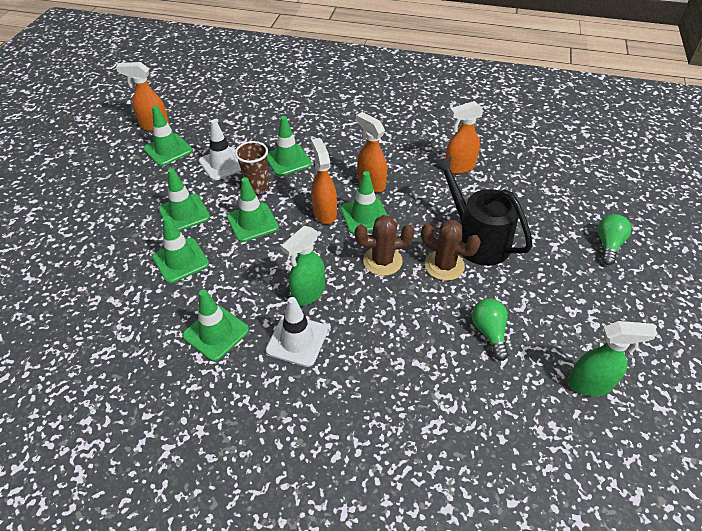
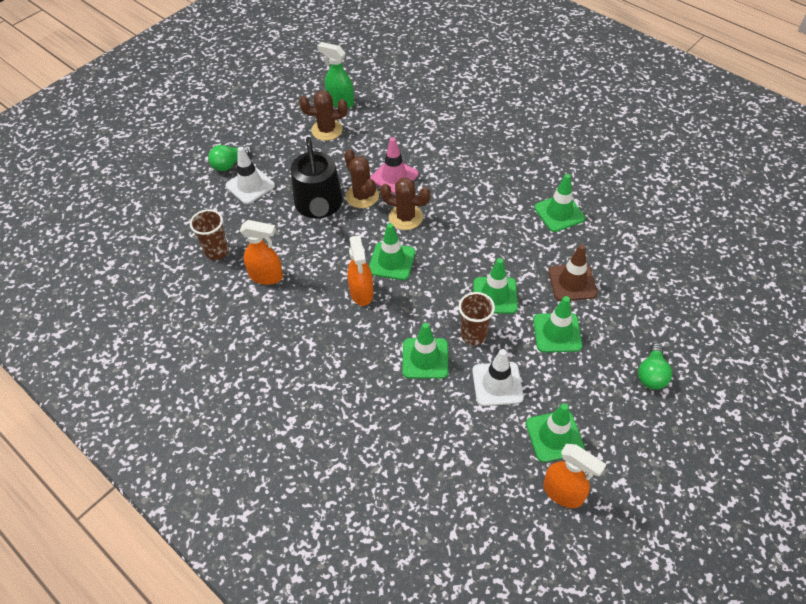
camera: 150 degrees left, 5 degrees up
green traffic cone [152,216,209,283] -> brown traffic cone [548,244,598,301]
white traffic cone [266,297,328,367] -> white traffic cone moved to [226,147,275,204]
green spray bottle [281,226,325,306] -> none
orange spray bottle [311,138,337,224] -> none
green light bulb [472,299,509,361] -> green light bulb moved to [638,343,672,390]
none -> brown cup [190,209,229,260]
none -> brown cactus [299,90,347,141]
none -> pink traffic cone [370,137,419,194]

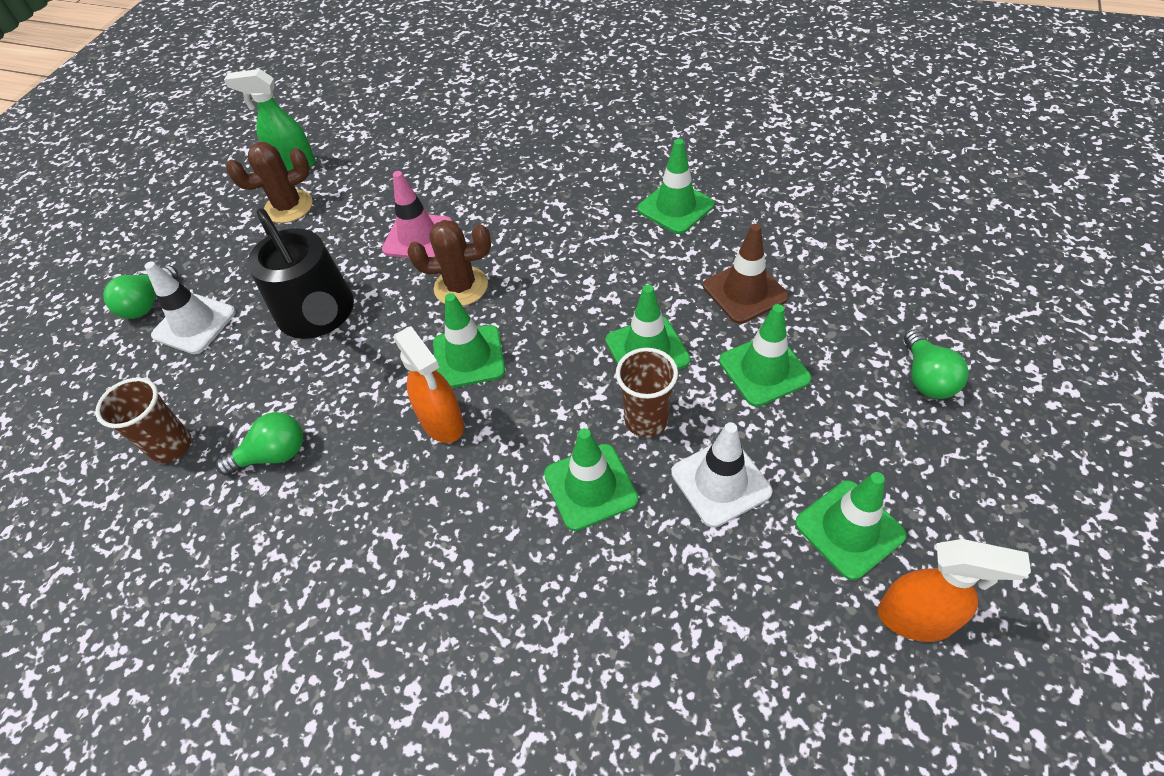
camera: 20 degrees left, 0 degrees up
orange spray bottle [240,220,283,285] -> green light bulb [216,412,303,476]
brown cactus [344,149,379,208] -> none

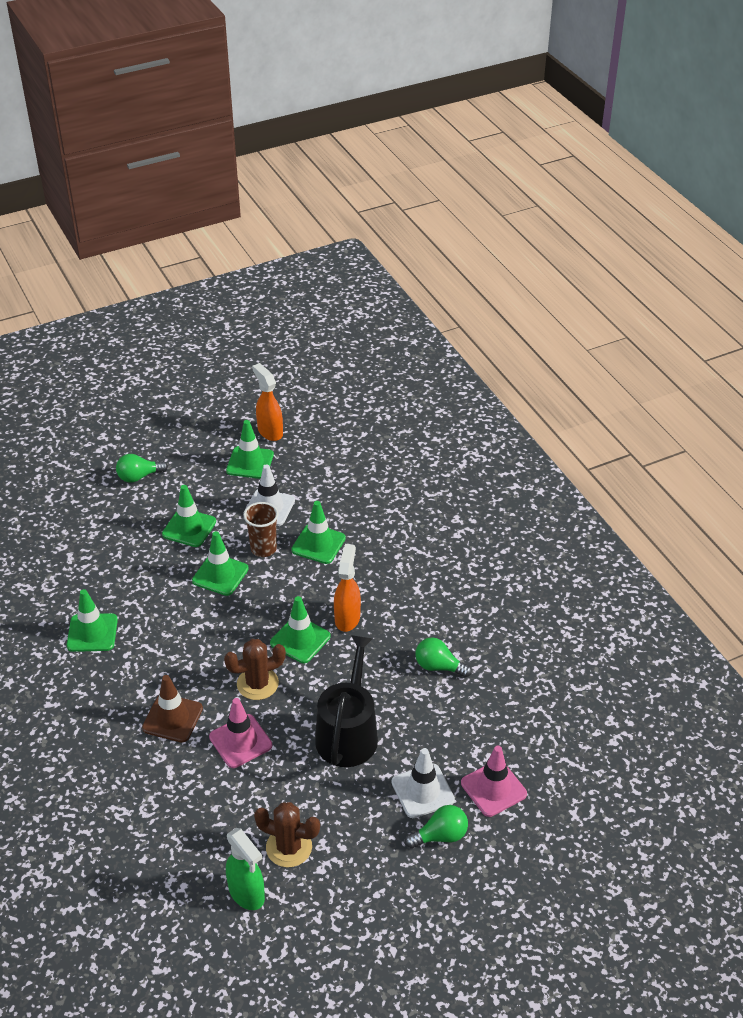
camera: 140 degrees left, 10 degrees down
brown cup [95,377,191,463] -> none
brown cactus [408,220,491,306] -> brown cactus turned 60 degrees counterclockwise [224,639,286,700]
brown traffic cone [703,224,789,324] -> brown traffic cone moved to [142,675,203,743]
green light bulb [904,329,969,399] -> green light bulb turned 150 degrees counterclockwise [116,454,168,483]
none -> pink traffic cone [461,746,527,817]

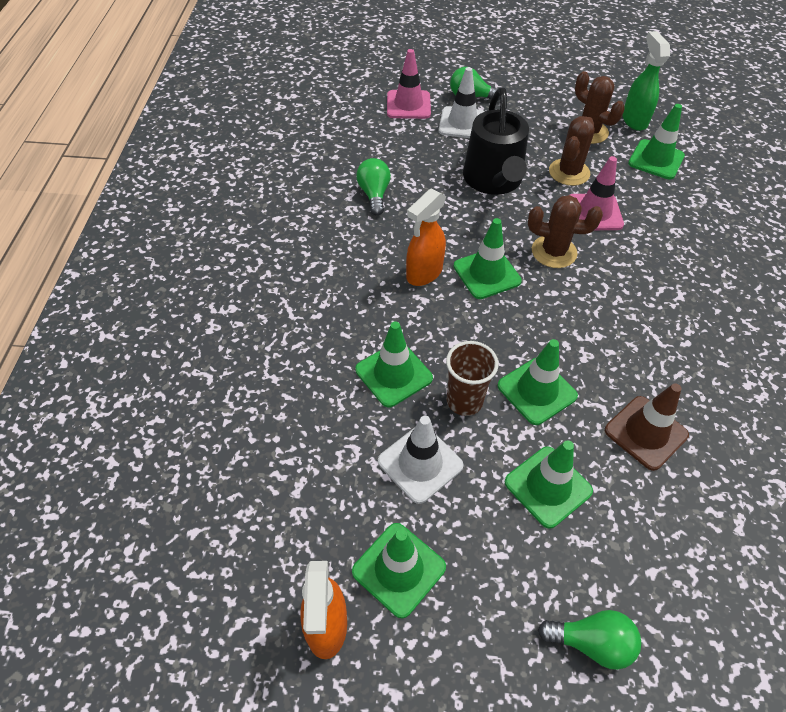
camera: 150 degrees left, 10 degrees up
green traffic cone [67,589,118,652] -> green traffic cone moved to [628,104,685,179]
brown traffic cone [142,675,203,743] -> brown traffic cone moved to [605,383,689,471]
black watering can [315,635,378,767] -> black watering can turned 45 degrees counterclockwise [463,87,529,195]
green light bulb [415,637,472,678] -> green light bulb turned 150 degrees counterclockwise [356,158,391,216]
none -> brown cactus [549,116,595,186]

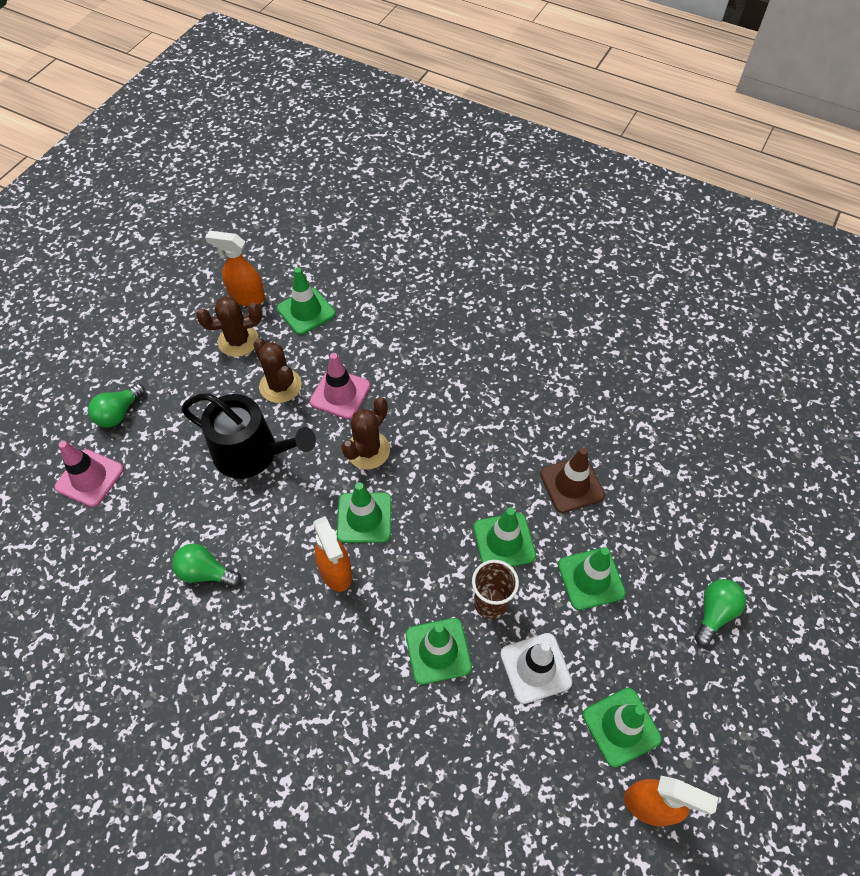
camera: 65 degrees left, 5 degrees up
white traffic cone [439,67,485,138] -> none
green spray bottle [622,31,670,131] -> orange spray bottle [205,231,265,306]

